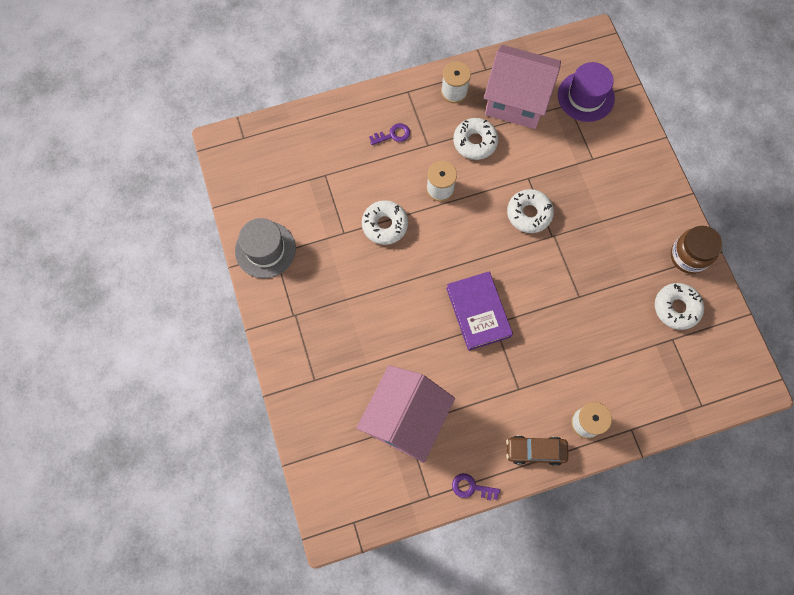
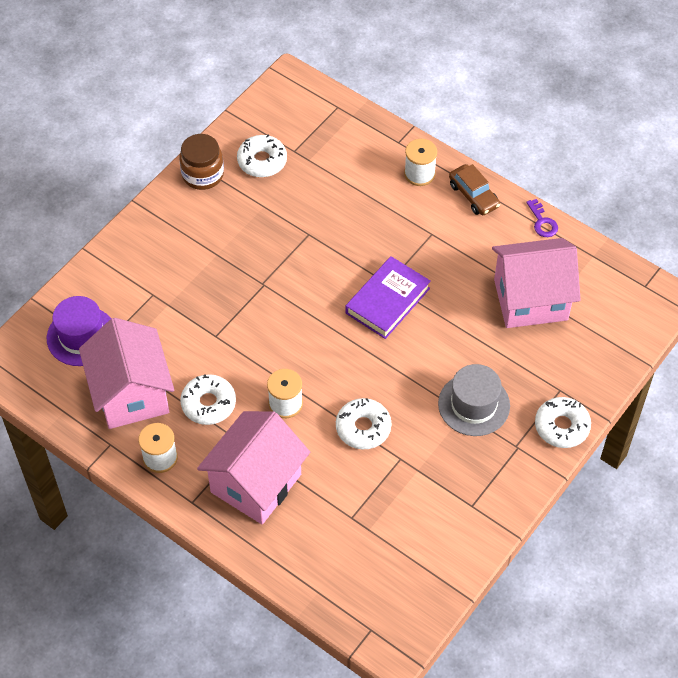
camera: 125 degrees left, 15 degrees down
grey hat [235,218,296,278] -> grey hat moved to [438,364,510,436]
purple key [369,123,410,145] -> pink house [197,411,310,524]
white donut [507,189,554,233] -> white donut moved to [535,397,591,448]

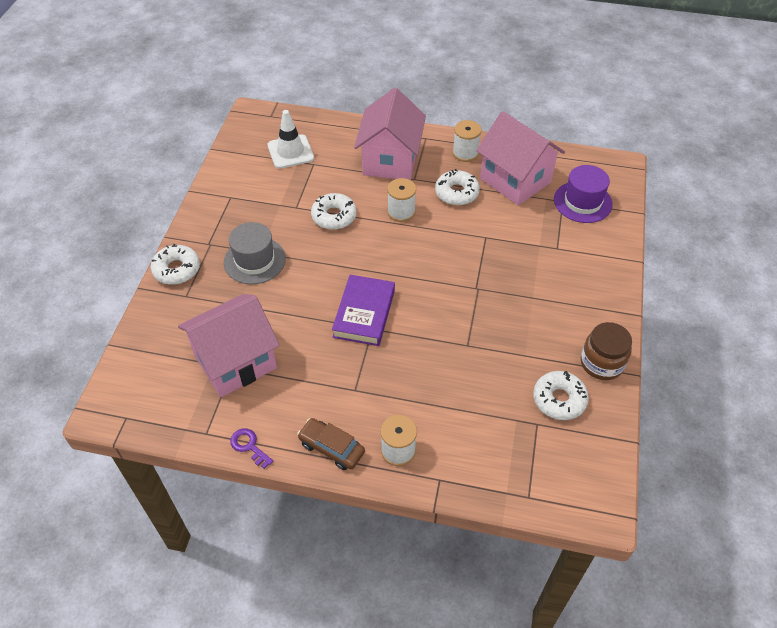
camera: 155 degrees right, 5 degrees down
none -> white traffic cone [268,110,314,169]

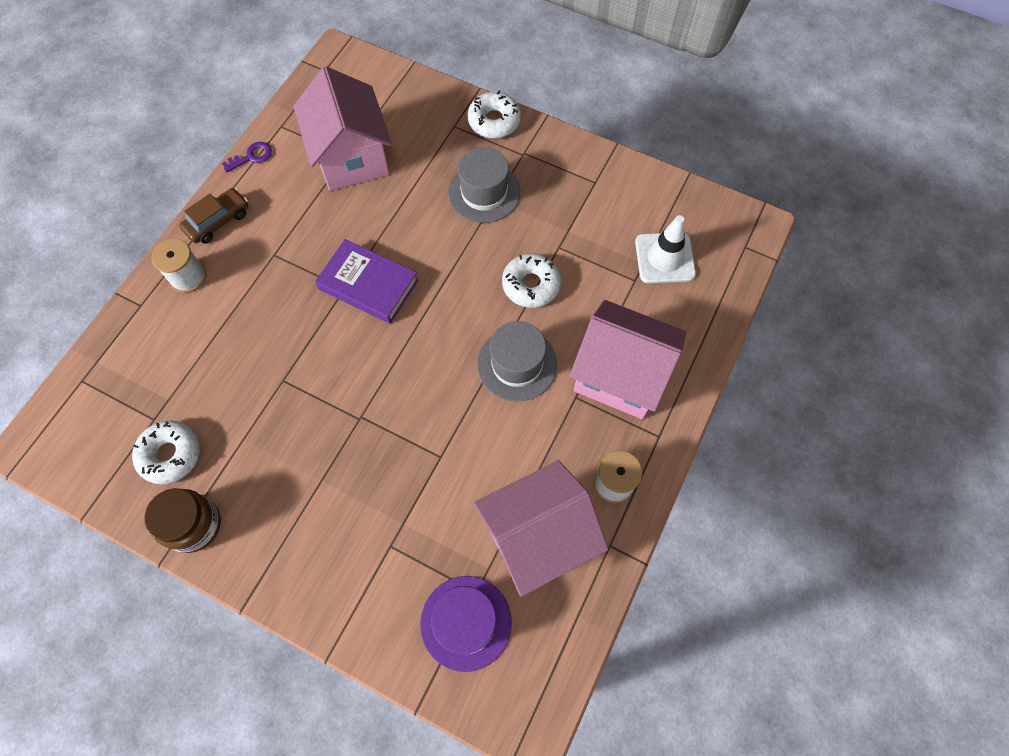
camera: 105 degrees right, 15 degrees up
white spool [387,178,416,222] -> grey hat [477,321,557,402]
white donut [435,169,480,206] -> none

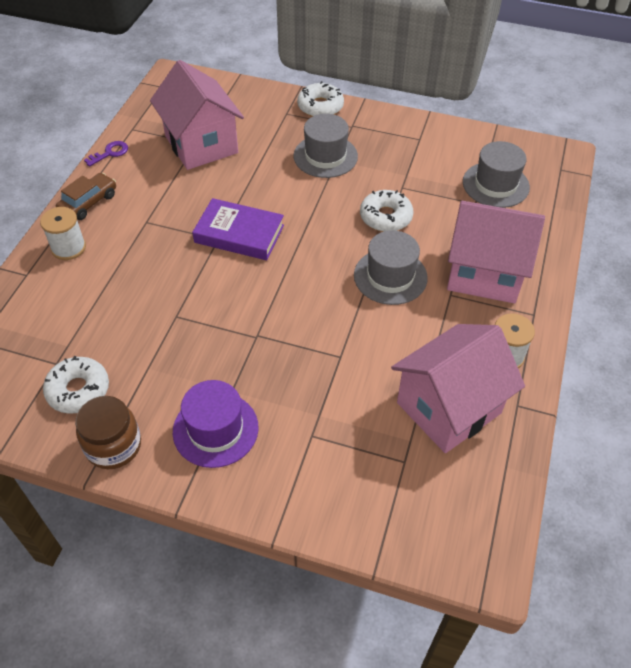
camera: 10 degrees left, 15 degrees down
purple hat [420,576,512,672] -> purple hat moved to [173,380,259,468]
white traffic cone [635,215,696,283] -> grey hat [463,141,530,208]

